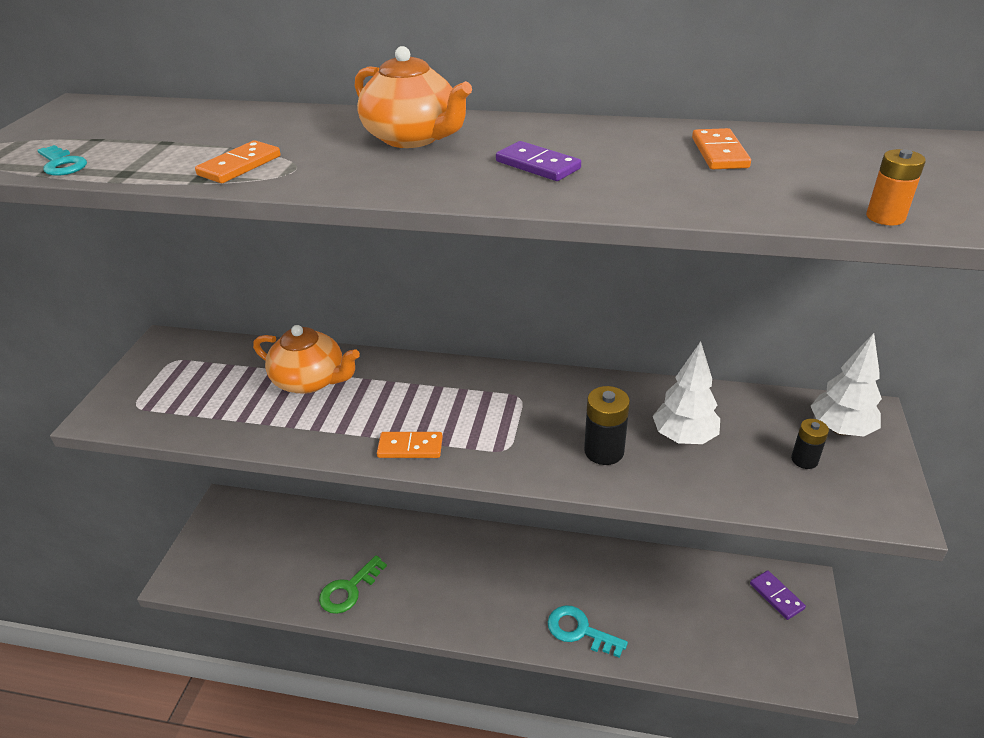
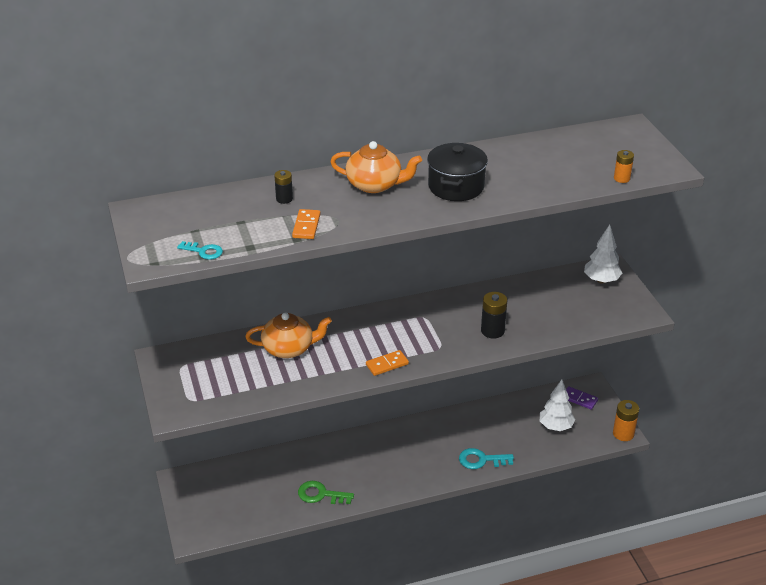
camera: 30 degrees left, 0 degrees up
green key [319,555,387,614] -> green key turned 90 degrees clockwise [298,481,354,504]
purple domino [496,141,581,181] -> black pot [427,143,488,201]
white tree [653,341,720,444] -> white tree moved to [540,380,575,431]
orange domino [692,128,751,169] -> none
black battery [791,419,829,469] -> black battery moved to [274,170,293,204]
none -> orange battery [613,400,639,441]

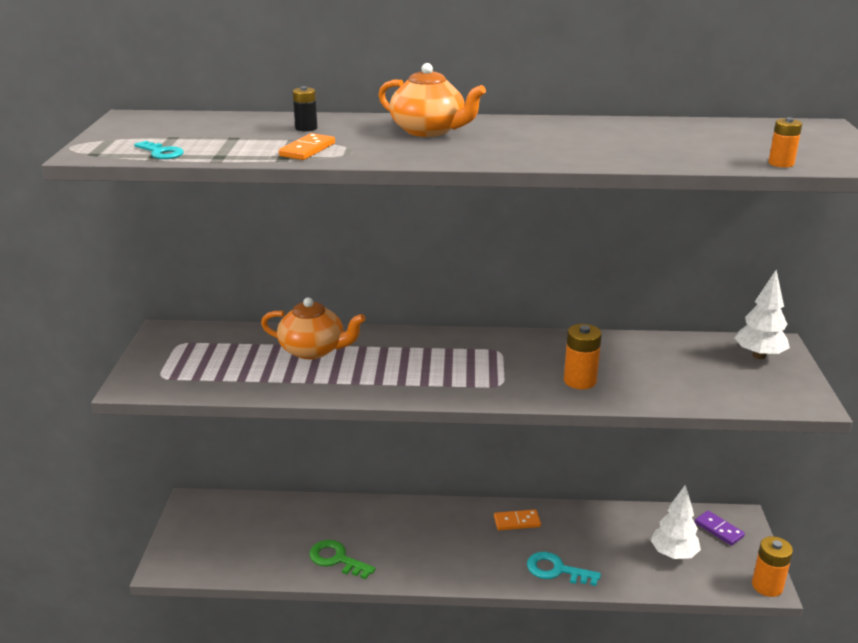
camera: 20 degrees right, 10 degrees down
orange domino [366,350,409,376] -> orange domino moved to [494,509,541,530]
black pot [427,143,488,201] -> none
black battery [481,292,507,339] -> orange battery [564,324,602,389]

